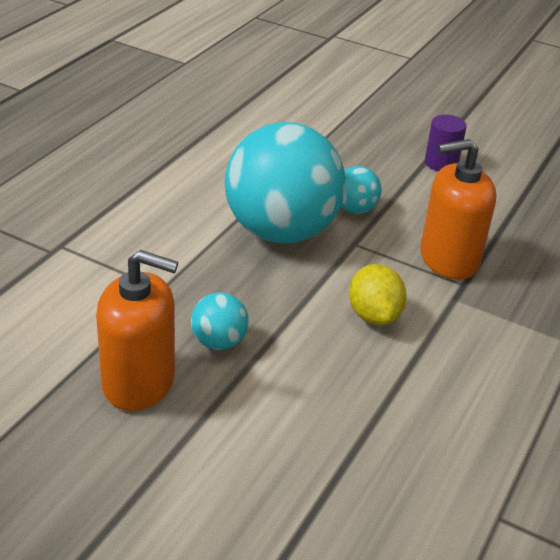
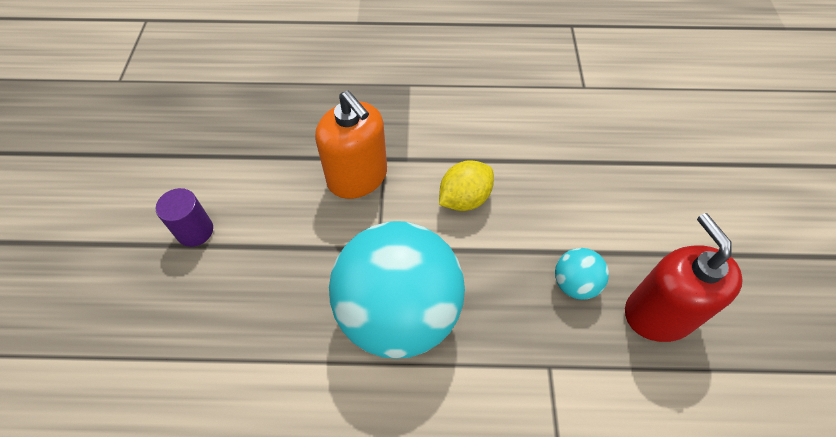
camera: 115 degrees left, 20 degrees up
orange soap dispenser [96,250,178,411] -> red soap dispenser [625,213,743,342]
turquoise ball [341,166,382,214] -> none

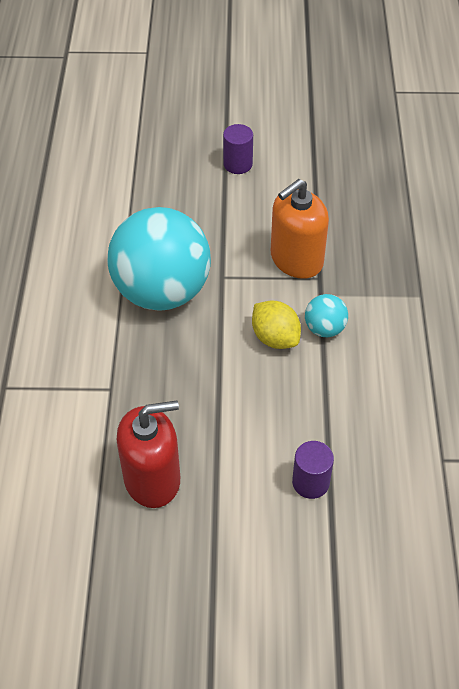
camera: 90 degrees right, 5 degrees down
turquoise ball [555,248,609,300] -> turquoise ball moved to [305,294,348,337]
none -> purple cylinder [292,441,334,499]

